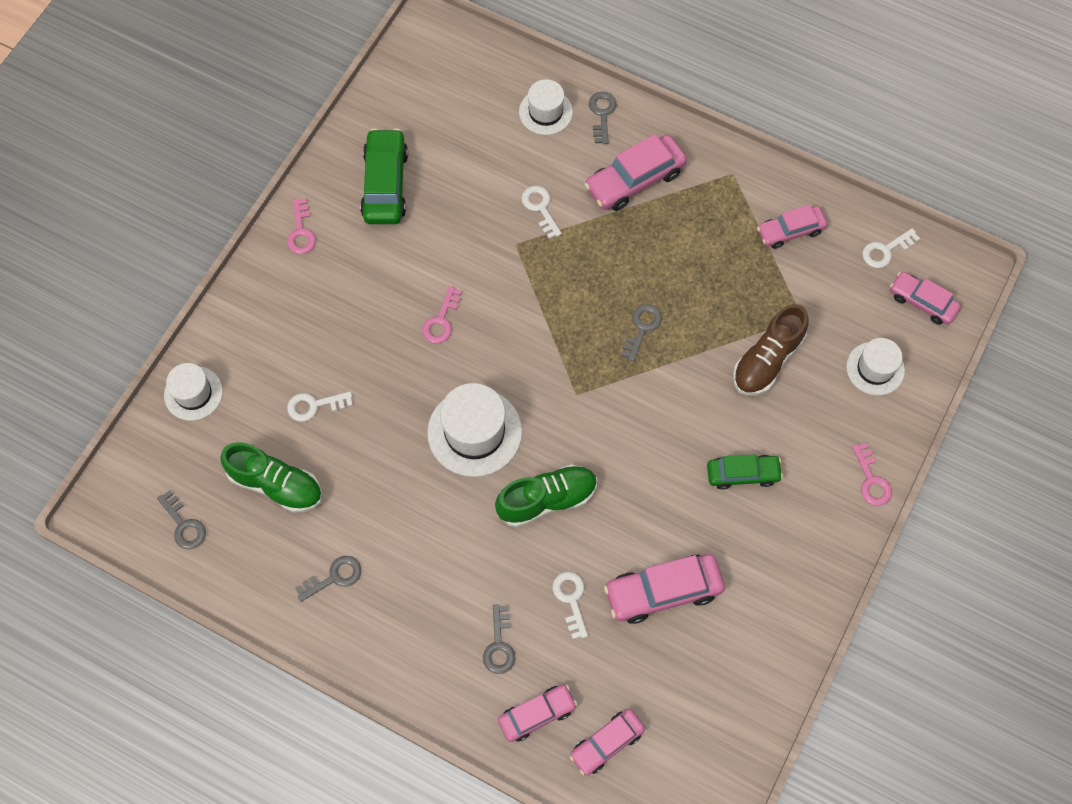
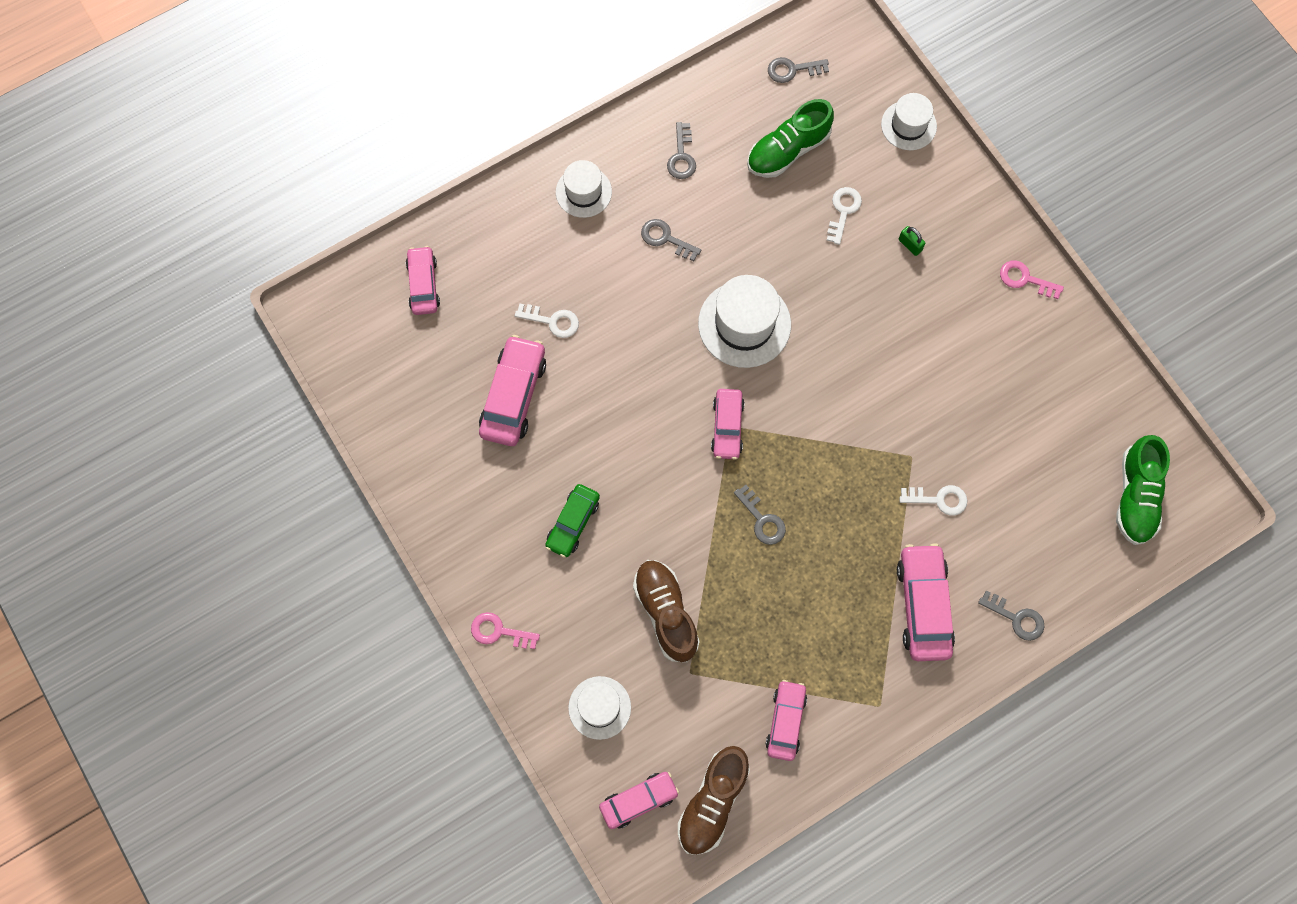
camera: 120 degrees right, 5 degrees up
green car [360,128,408,224] -> none
pink key [422,286,462,344] -> none
grey key [483,604,515,674] -> grey key moved to [641,219,701,261]
green shoe [495,464,597,527] -> green shoe moved to [1116,435,1170,545]
pink car [498,684,577,742] -> pink car moved to [711,389,745,460]
white hat [519,79,573,135] -> white hat moved to [556,160,612,218]
white key [862,228,920,268] -> brown shoe [678,746,750,855]
none -> green padlock [899,226,925,256]

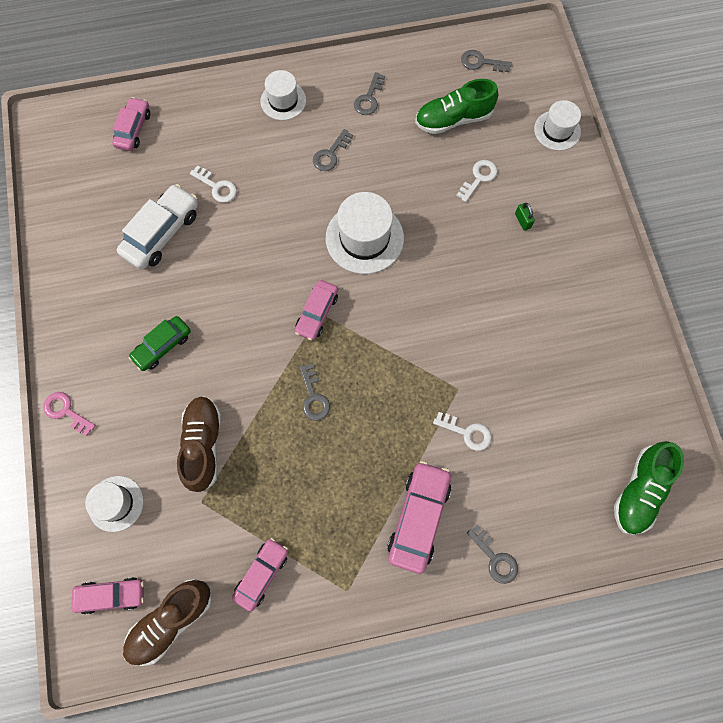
camera: 20 degrees right, 0 degrees up
pink car [479,335,546,446] -> white car [117,184,198,270]
grey key [641,219,701,261] -> grey key turned 105 degrees counterclockwise [313,129,353,171]
pink key [1000,261,1064,299] -> none

